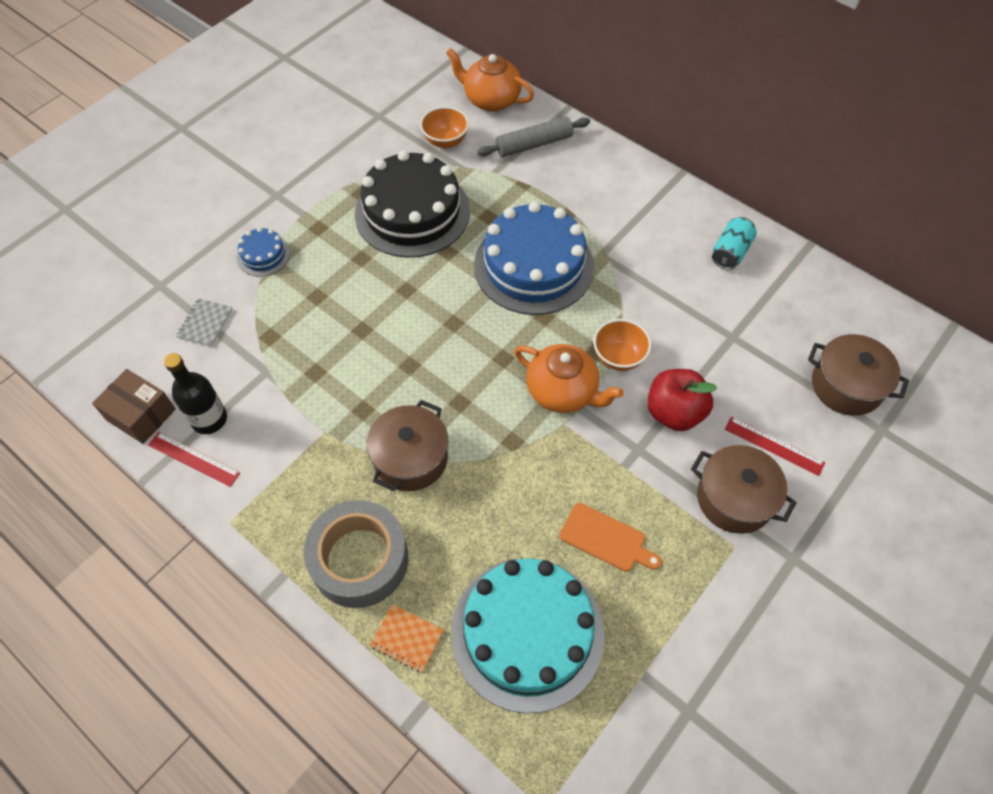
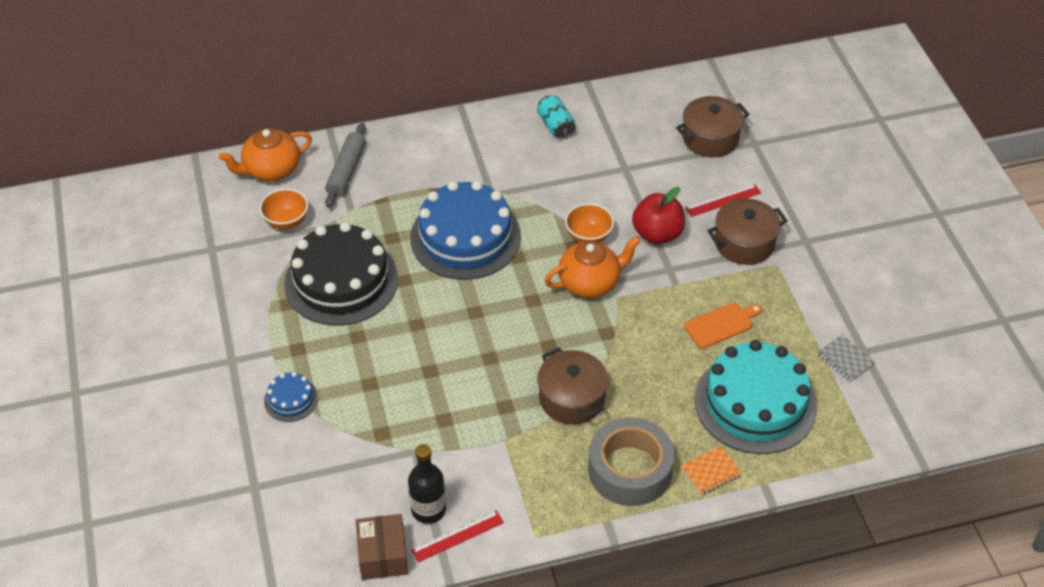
camera: 55 degrees left, 10 degrees down
brown box [92,369,176,444] -> brown box turned 75 degrees counterclockwise [356,514,408,580]
grey notebook [176,298,233,347] -> grey notebook moved to [817,335,876,382]

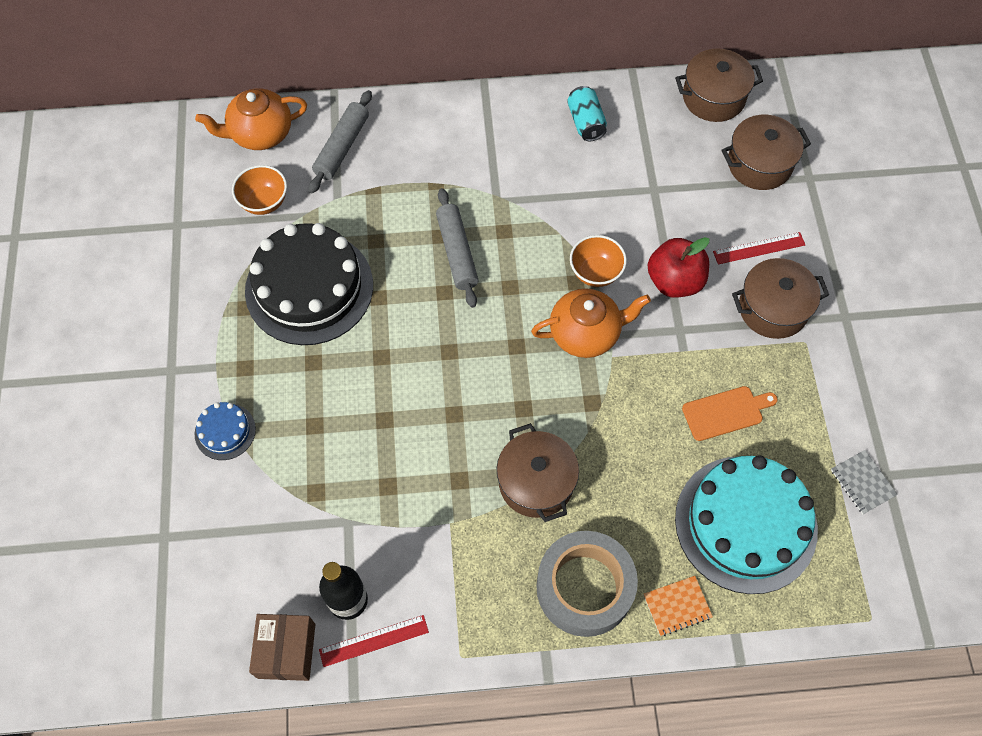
camera: 10 degrees right, 15 degrees up
blue cake [410,181,521,280] -> grey rolling pin [436,188,479,308]
none -> brown pot [675,49,763,122]

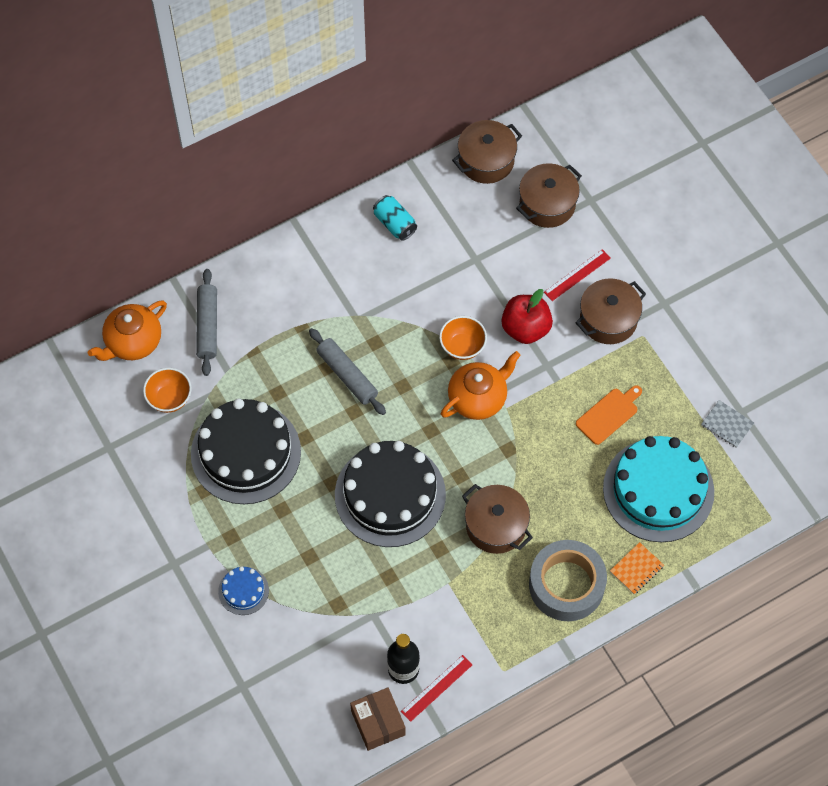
camera: 25 degrees left, 0 degrees up
none -> black cake [335,441,446,547]

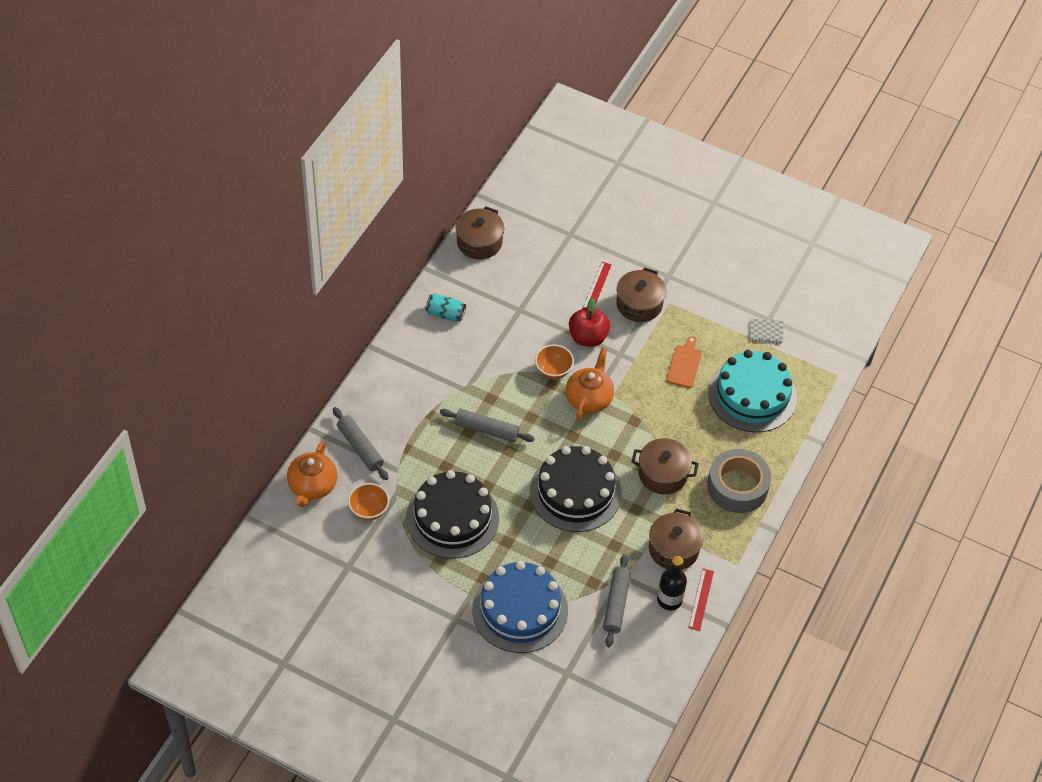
camera: 35 degrees left, 10 degrees down
blue cake [218,566,269,615] -> blue cake [472,561,568,653], size x2.24
brown box [350,687,406,751] -> none
brown pot [516,163,582,228] -> brown pot moved to [649,509,704,570]
orange notebook [610,542,664,594] -> none
none -> grey rolling pin [603,554,631,647]

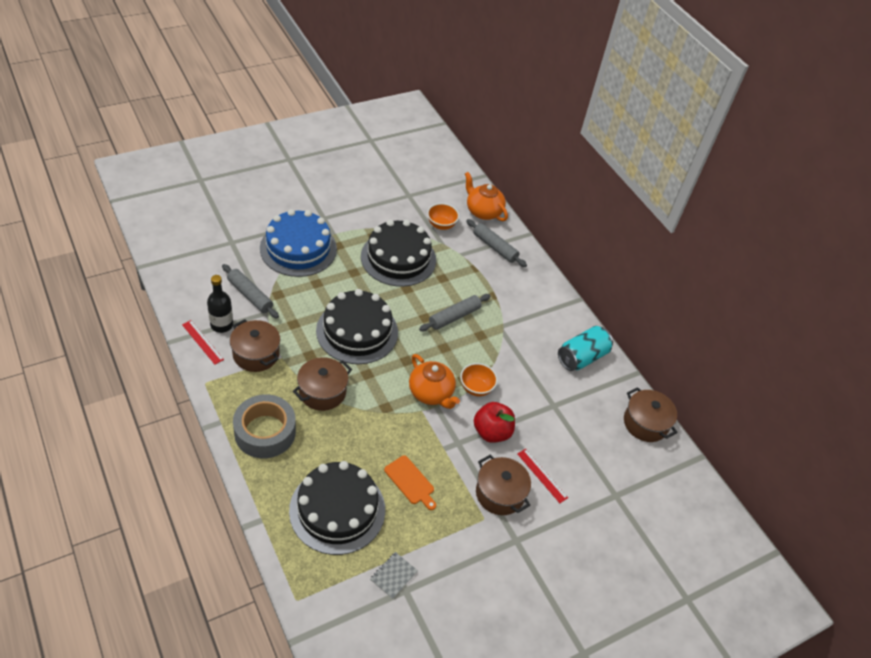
camera: 120 degrees right, 5 degrees down
grey rolling pin [333,407,388,480] -> grey rolling pin turned 45 degrees clockwise [466,219,527,267]
turquoise can [426,293,466,322] -> turquoise can [558,326,613,371], size x1.51
turquoise cake [708,350,797,432] -> black cake [289,461,385,555]

